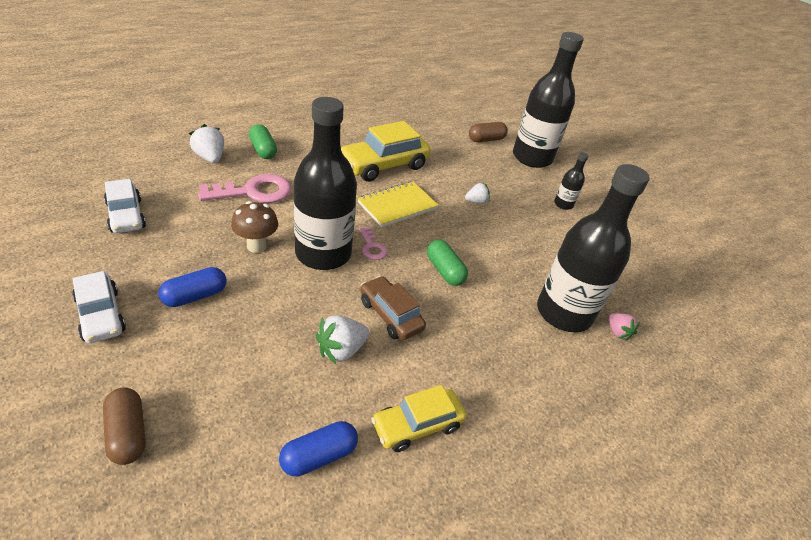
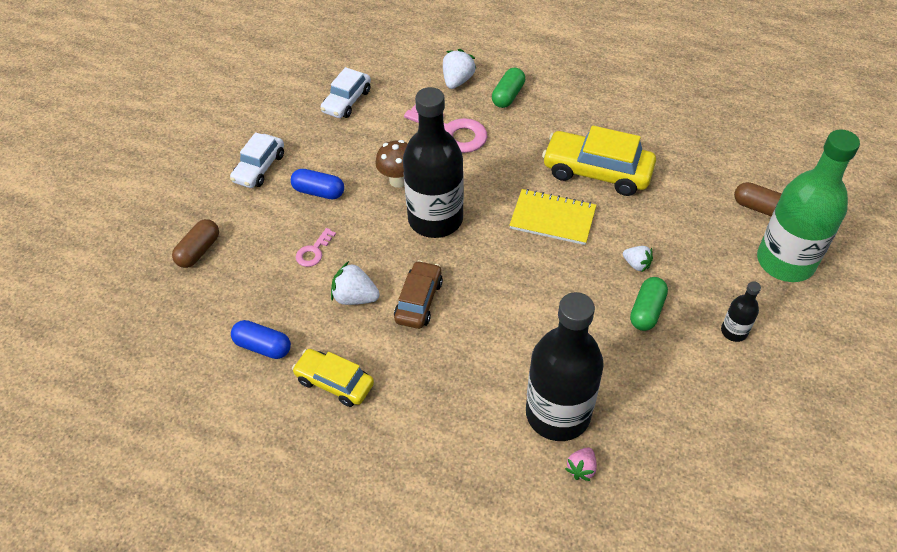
camera: 60 degrees right, 10 degrees up
pink key [359,227,387,260] -> pink key moved to [296,228,336,267]
green capsule [427,240,468,286] -> green capsule moved to [630,277,668,331]
black bottle [513,32,584,168] -> green bottle [757,129,860,282]

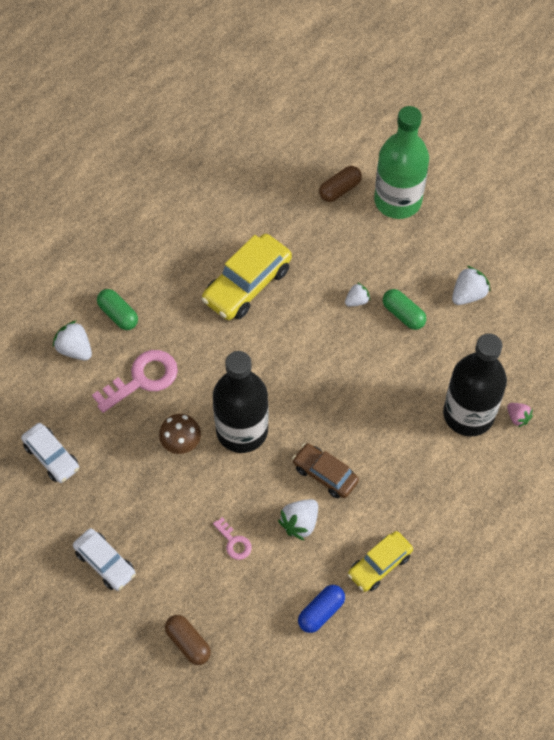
camera: 70 degrees left, 10 degrees up
blue capsule [291,169,344,199] -> none
yellow notebook [509,189,596,245] -> none
black bottle [721,281,761,342] -> none
none -> white strawberry [452,266,491,305]

